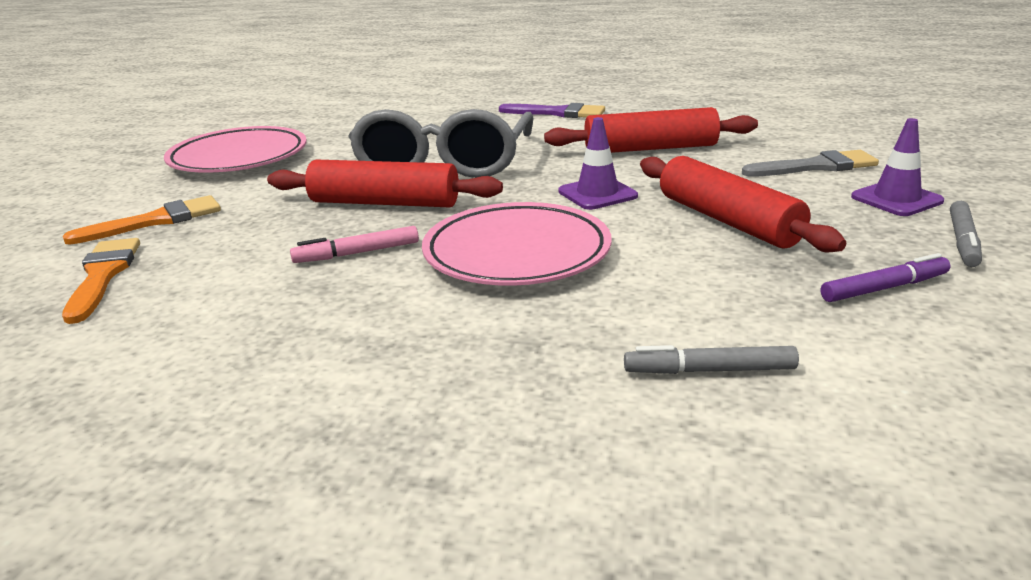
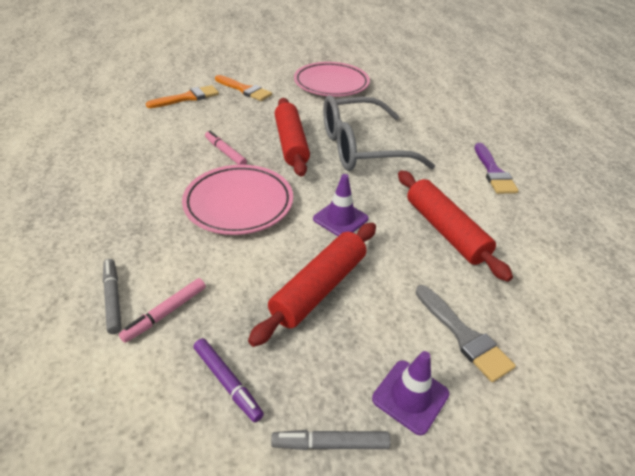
camera: 65 degrees right, 15 degrees up
none -> pink marker [119,278,206,343]

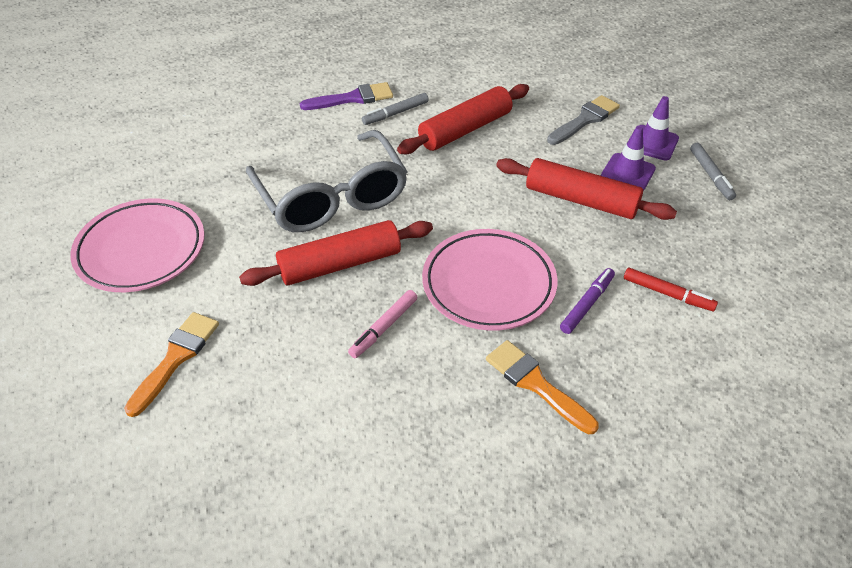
camera: 100 degrees left, 5 degrees up
grey marker [103,259,122,334] -> grey marker moved to [362,93,429,125]
pink marker [119,278,206,343] -> red marker [624,268,718,311]
orange brush [146,85,219,108] -> orange brush moved to [486,340,599,434]
purple marker [193,338,264,422] -> purple marker moved to [560,268,615,334]
purple traffic cone [313,174,368,236] -> purple traffic cone moved to [601,126,656,191]

